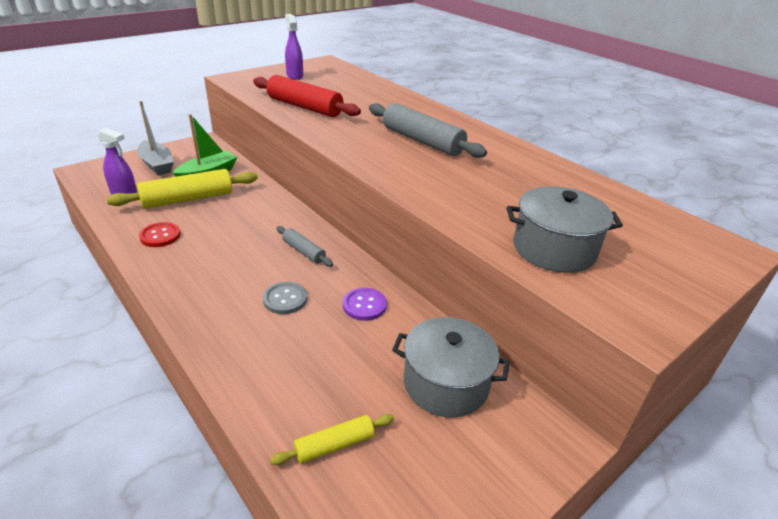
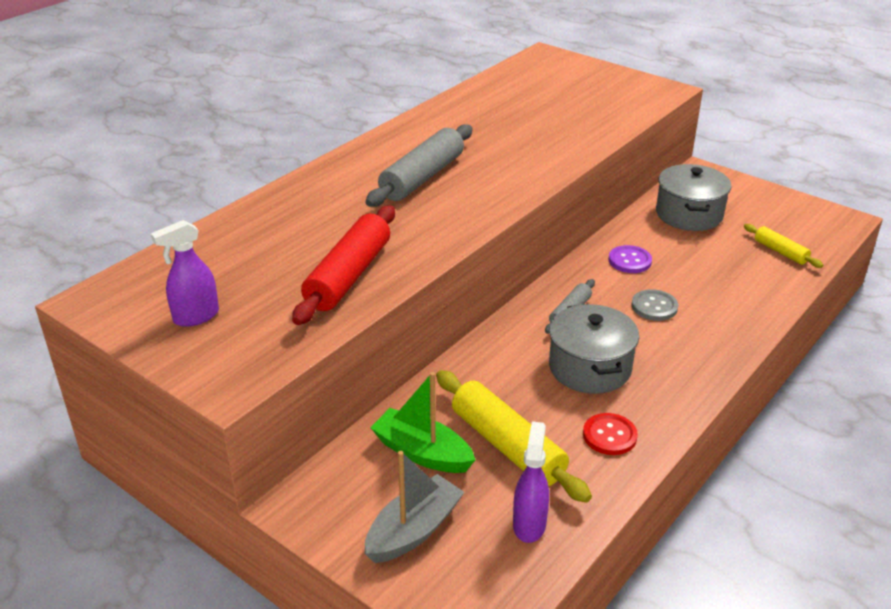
camera: 100 degrees left, 0 degrees up
grey pot [507,186,623,273] -> grey pot moved to [549,304,639,394]

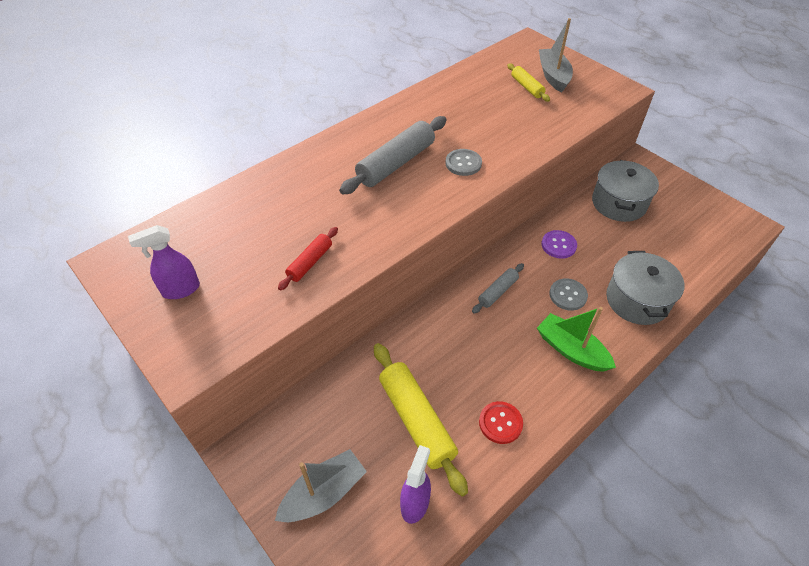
camera: 10 degrees right, 15 degrees up
red rolling pin [292,205,395,325] -> red rolling pin [278,227,338,290], size x0.54
green boat [370,372,475,473] -> green boat moved to [537,307,616,372]
grey pot [549,304,639,394] -> grey pot moved to [606,251,684,325]
yellow rolling pin [744,224,823,268] -> yellow rolling pin moved to [507,63,550,102]
none -> grey button [445,149,482,176]
none -> grey boat [539,18,573,93]

